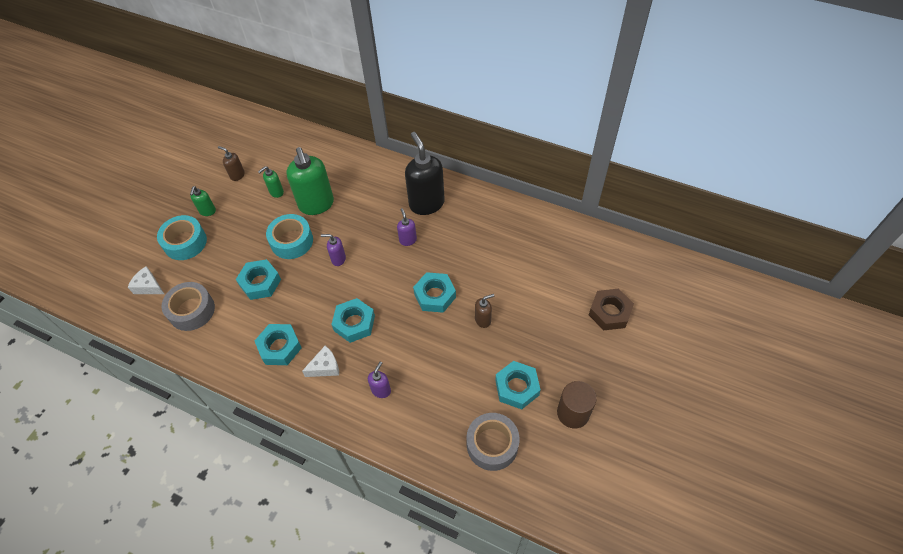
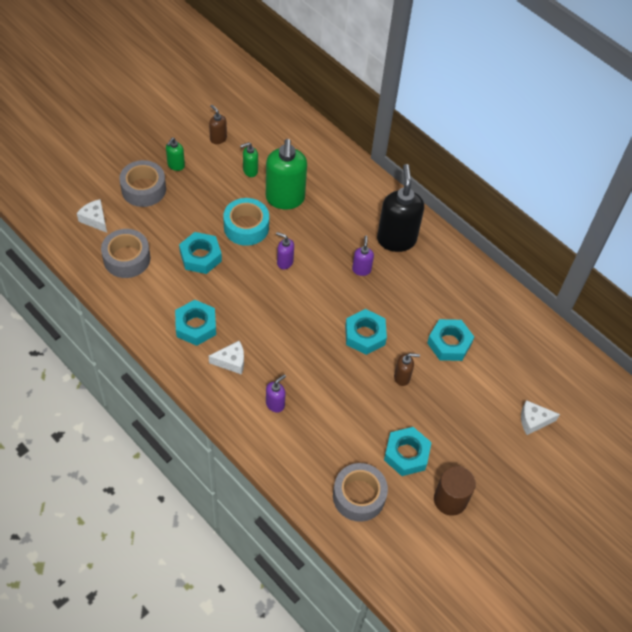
camera: 15 degrees right, 0 degrees up
turquoise tape [157,215,207,260] -> grey tape [119,160,166,207]
turquoise nut [331,298,375,343] -> turquoise nut moved to [427,319,474,361]
brown nut [589,289,634,330] -> white cheese [521,400,560,435]

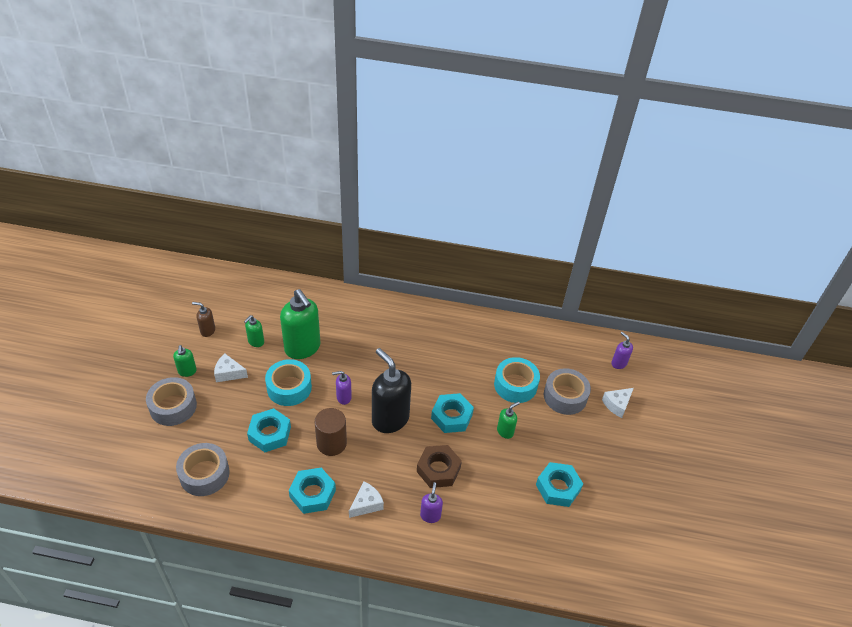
camera: 35 degrees left, 10 degrees down
white cheese [77,199,107,233] -> white cheese moved to [214,354,248,382]
grey tape [333,463,388,522] -> grey tape moved to [544,368,591,415]
purple soap dispenser [352,236,374,276] -> purple soap dispenser moved to [611,332,633,369]
black soap dispenser [377,164,424,252] -> black soap dispenser moved to [372,348,411,433]
brown soap dispenser [394,353,420,386] -> green soap dispenser [497,401,520,439]
turquoise nut [427,319,474,361] -> turquoise tape [494,357,540,403]
brown cylinder [434,466,476,516] -> brown cylinder moved to [315,408,347,456]
none -> brown nut [417,445,462,488]

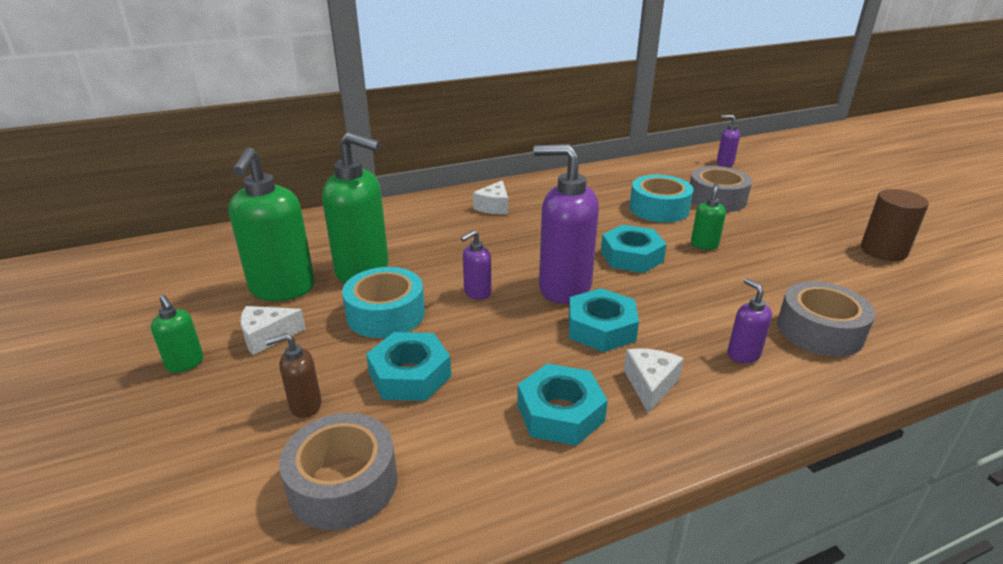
camera: 30 degrees left, 15 degrees down
grey tape [146,377,197,426] -> grey tape moved to [777,281,875,357]
brown soap dispenser [192,302,215,337] -> brown soap dispenser moved to [265,333,322,418]
green soap dispenser [244,315,264,347] -> green soap dispenser [228,147,315,301], size x2.12
brown cylinder [315,408,347,456] -> brown cylinder moved to [861,189,929,261]
black soap dispenser [372,348,411,433] -> purple soap dispenser [533,144,599,304]
brown nut [417,445,462,488] -> none
turquoise nut [536,462,583,507] -> turquoise nut moved to [568,288,639,352]
white cheese [602,388,634,418] -> white cheese moved to [473,180,508,214]

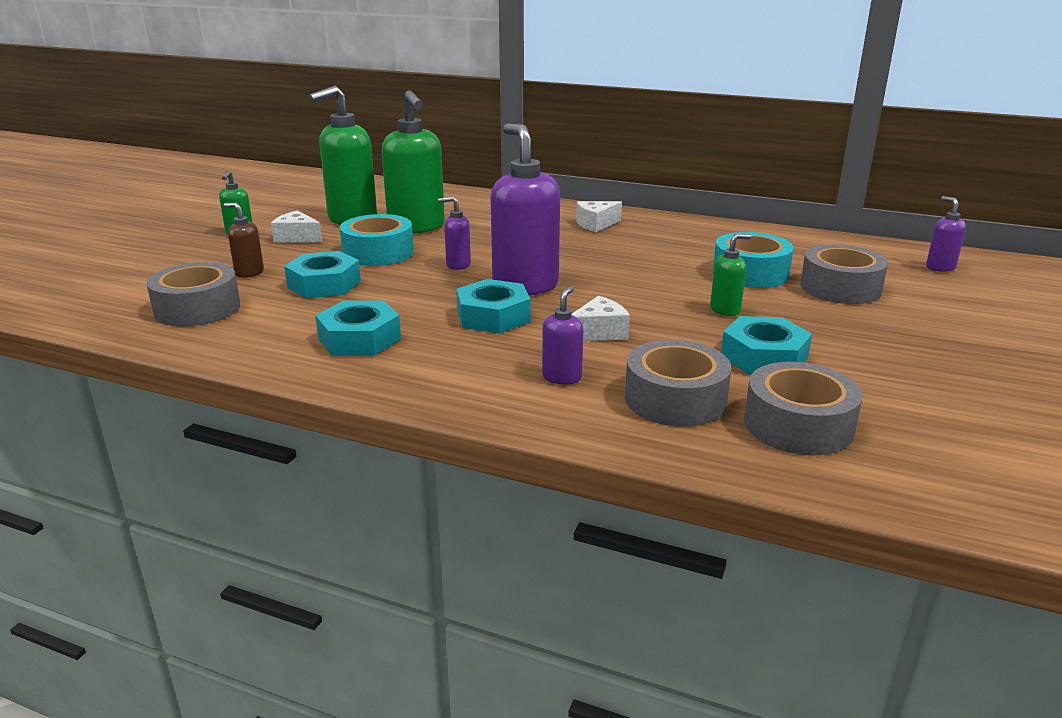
camera: 45 degrees right, 5 degrees down
turquoise nut [601,225,667,273] -> turquoise nut moved to [721,316,812,375]
white cheese [624,348,684,413] -> white cheese moved to [572,296,630,341]
brown cylinder [861,189,929,261] -> none
none -> grey tape [744,362,863,455]

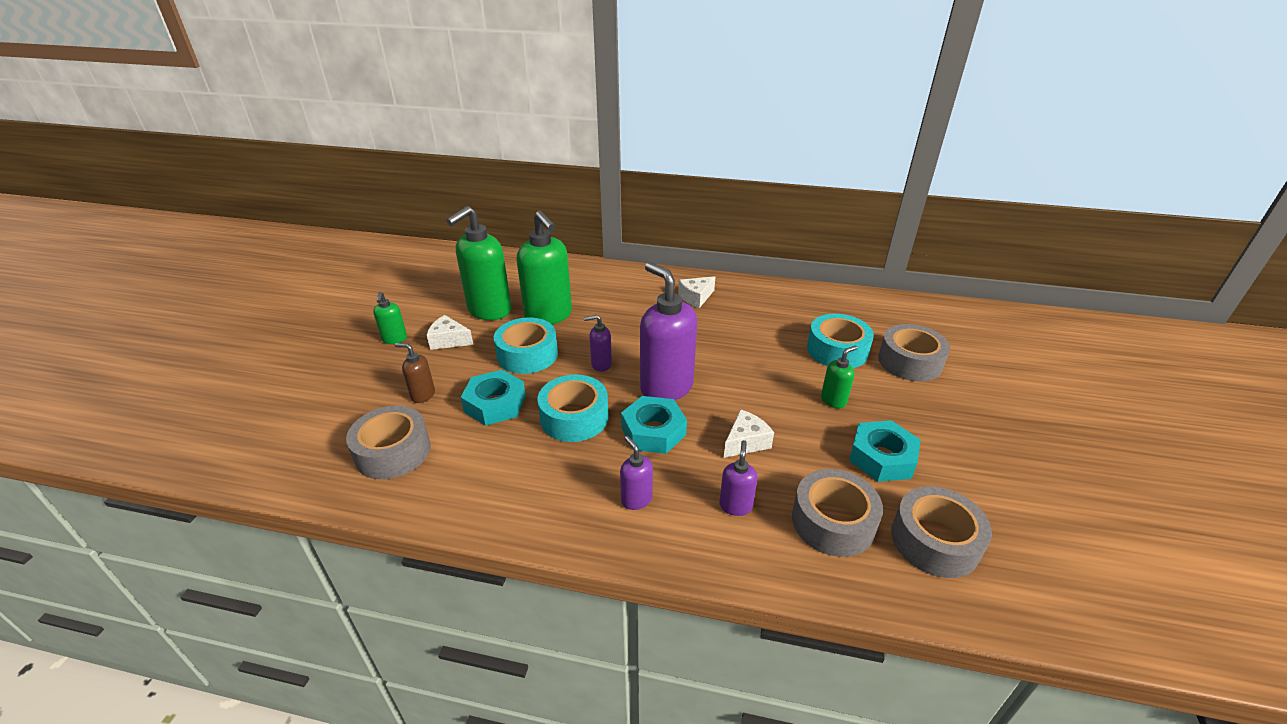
camera: 10 degrees left, 10 degrees up
turquoise nut [315,300,401,356] -> none
purple soap dispenser [926,196,966,272] -> purple soap dispenser moved to [620,436,653,510]
none -> turquoise tape [538,375,609,442]

